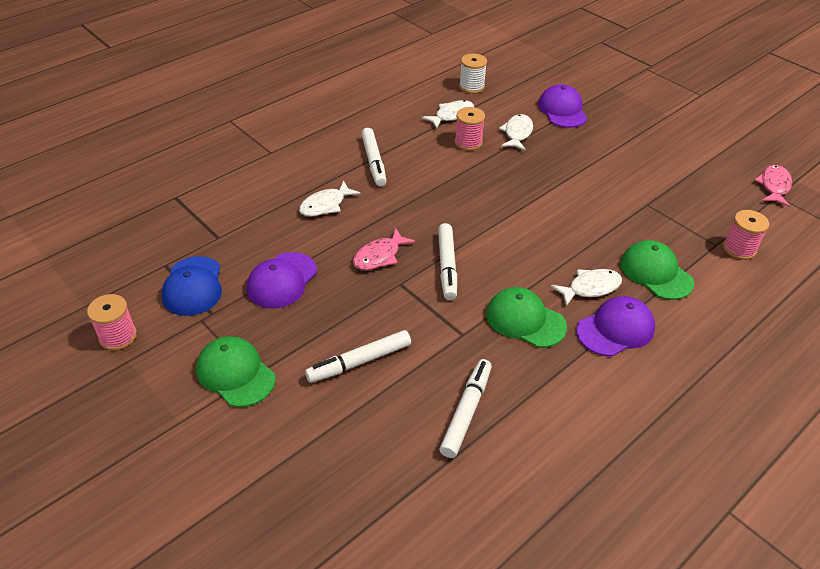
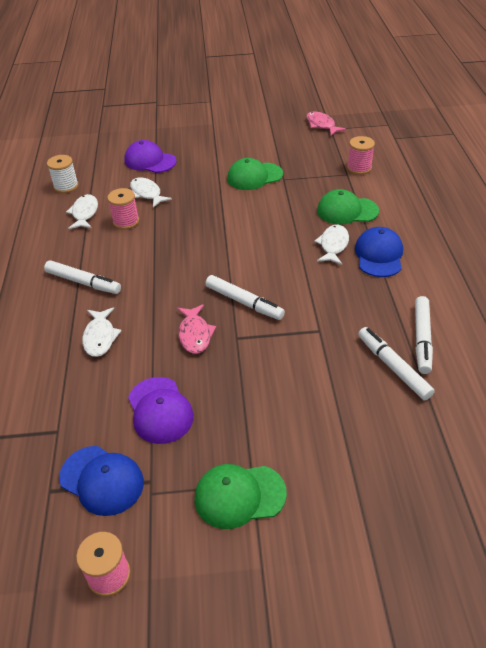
camera: 50 degrees left, 0 degrees up
white marker [305,330,411,383] -> white marker moved to [415,296,433,374]
green cap [486,287,567,348] -> green cap moved to [227,158,283,190]
purple cap [576,296,655,357] -> blue cap [355,227,403,277]

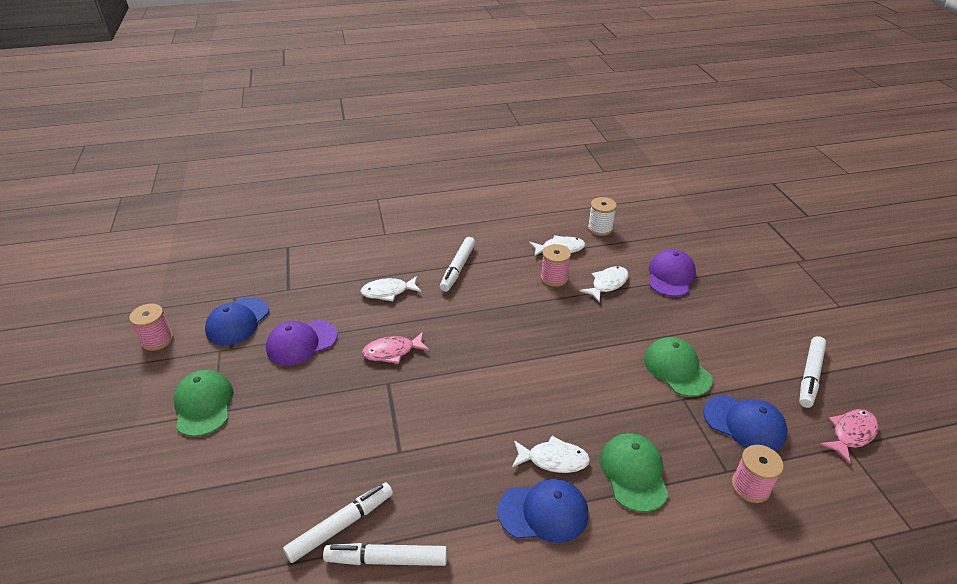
camera: 80 degrees right, 5 degrees down
white marker [205,275,285,320] -> white marker moved to [799,336,826,408]
none -> blue cap [703,395,788,451]

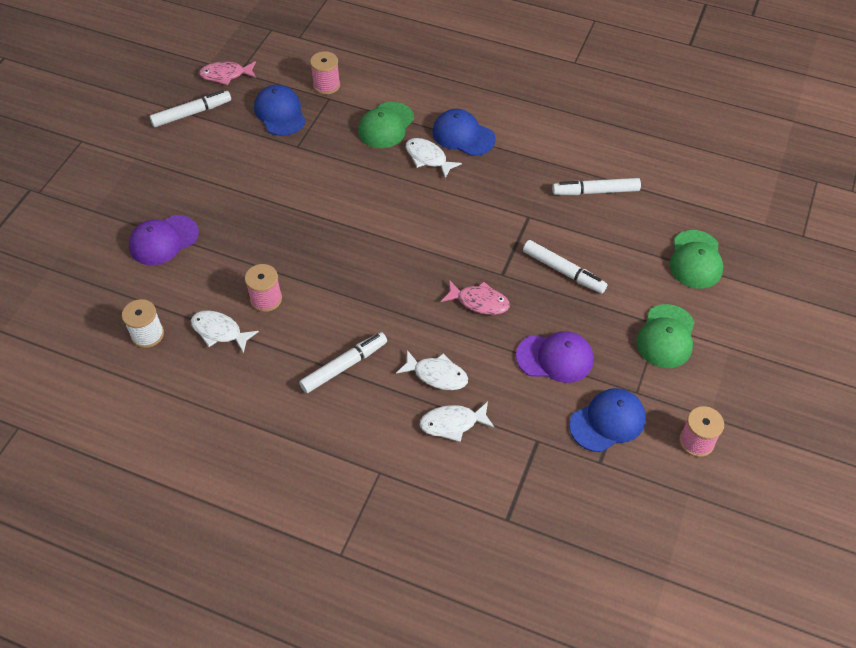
camera: 145 degrees left, 15 degrees up
white marker [323,543,447,566] -> white marker moved to [523,240,607,294]
white fish [580,266,629,303] -> white fish moved to [420,401,495,442]
green cap [644,337,713,397] -> green cap moved to [670,230,724,289]

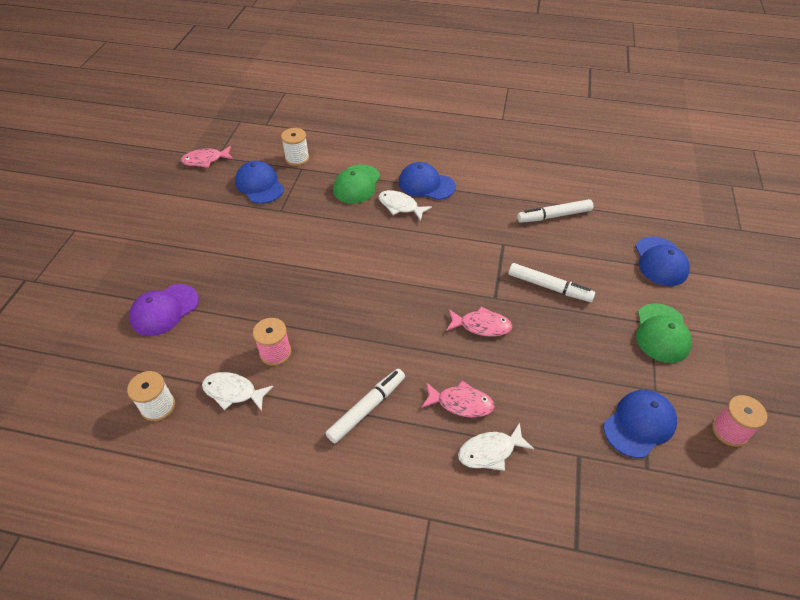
camera: 10 degrees left, 5 degrees down
white marker [150,90,231,127] -> none
pink spool [310,51,340,95] -> white spool [281,128,309,166]
white fish [396,350,468,390] -> pink fish [421,381,495,418]
purple cap [516,331,593,383] -> none
green cap [670,230,724,289] -> blue cap [635,236,690,286]

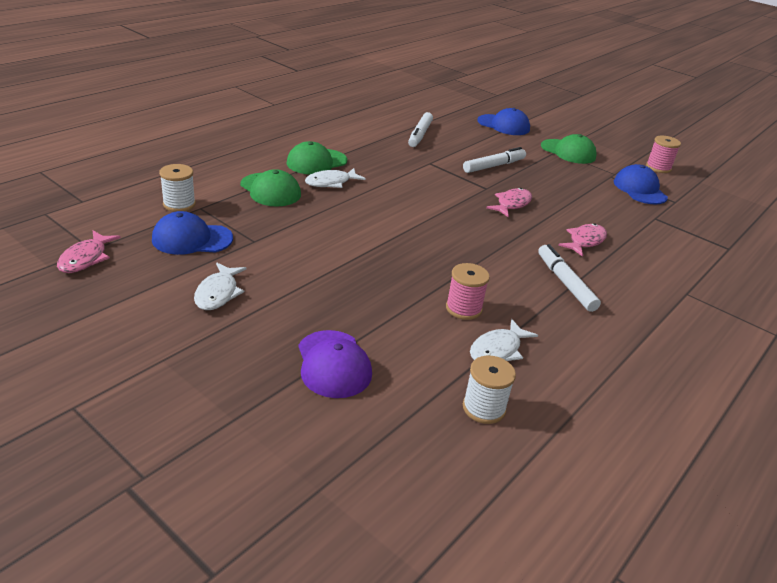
camera: 65 degrees left, 15 degrees down
blue cap [399,162,456,200] -> green cap [286,141,347,175]
white fish [458,423,534,471] -> white fish moved to [194,263,247,310]

